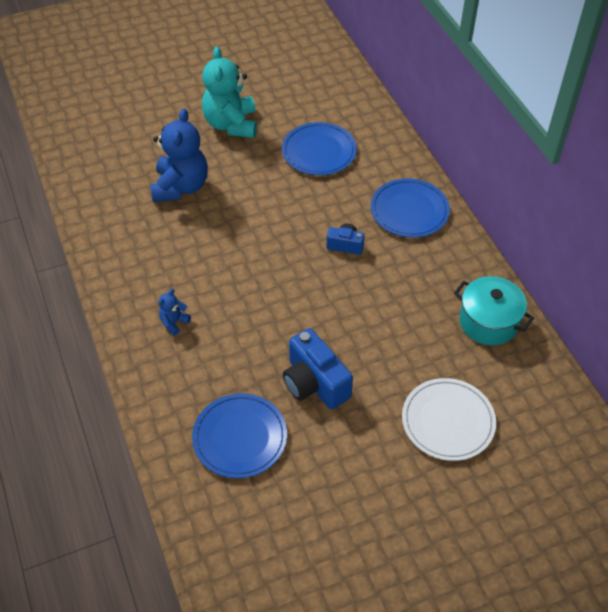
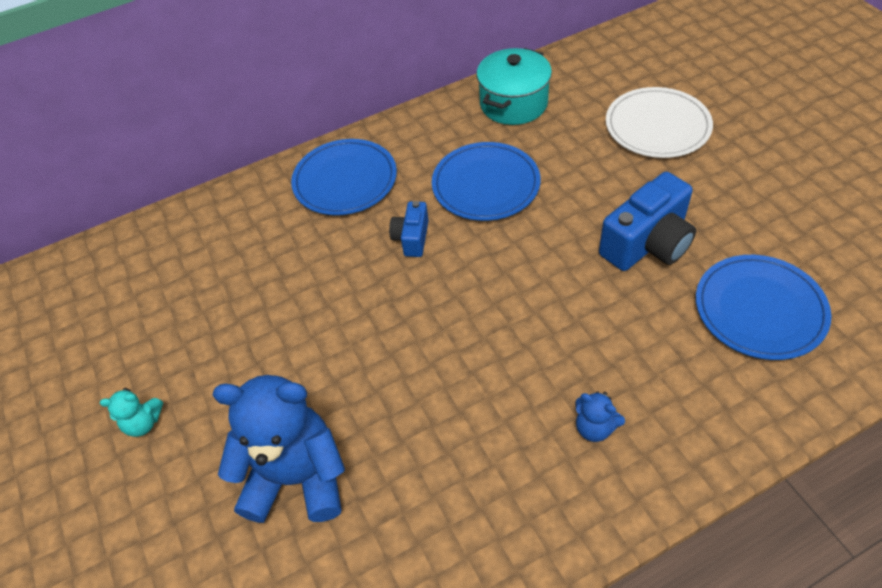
camera: 90 degrees left, 0 degrees up
turquoise teddy bear [202,46,257,138] -> turquoise teddy bear [100,388,163,437], size x0.44
blue plate [282,122,357,175] -> blue plate moved to [432,142,541,221]

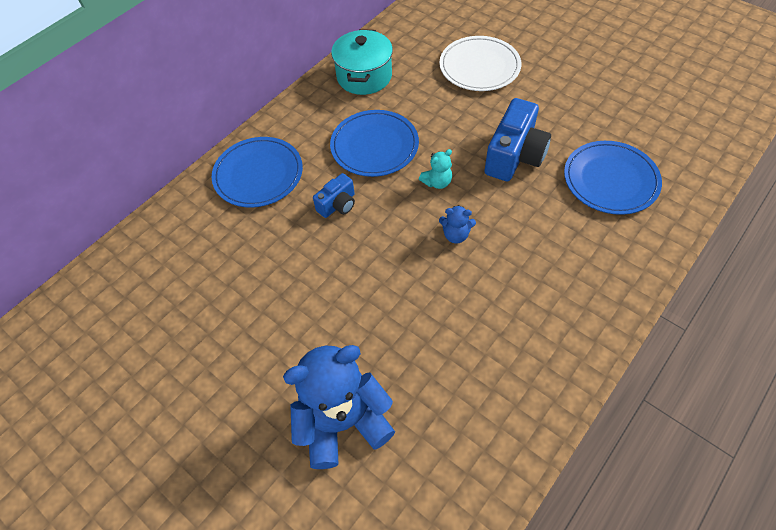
camera: 25 degrees left, 5 degrees up
turquoise teddy bear [100,388,163,437] -> turquoise teddy bear moved to [419,149,452,189]
blue camera [389,201,429,257] -> blue camera turned 120 degrees counterclockwise [313,173,355,218]
blue teddy bear [575,391,625,442] -> blue teddy bear moved to [439,205,476,243]

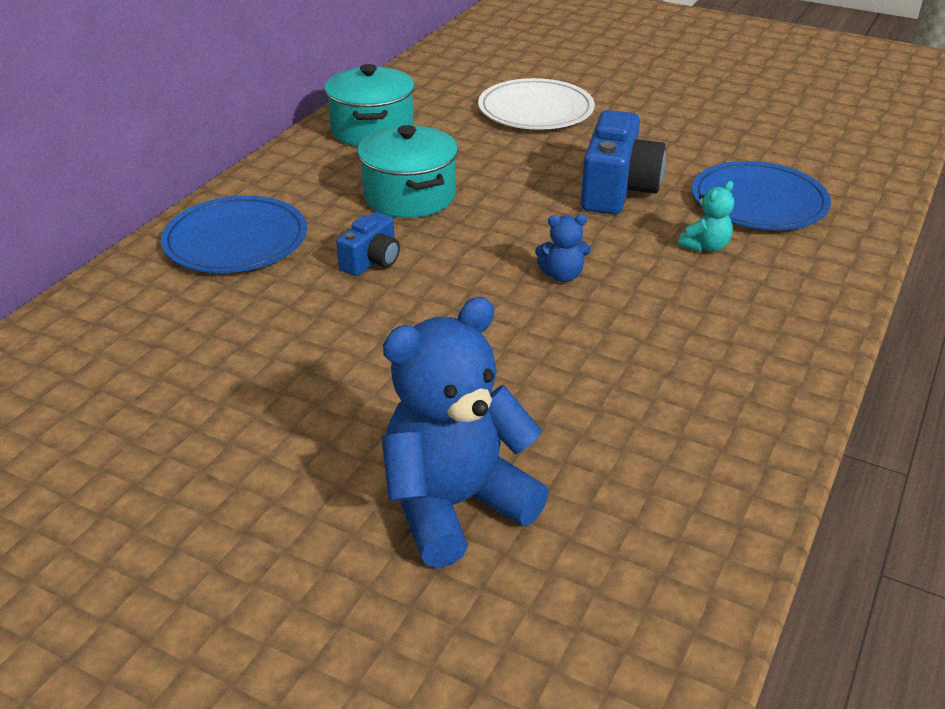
camera: 15 degrees left, 20 degrees down
blue plate [330,110,419,177] -> turquoise pot [357,125,458,218]
turquoise teddy bear [419,149,452,189] -> turquoise teddy bear moved to [678,181,734,252]

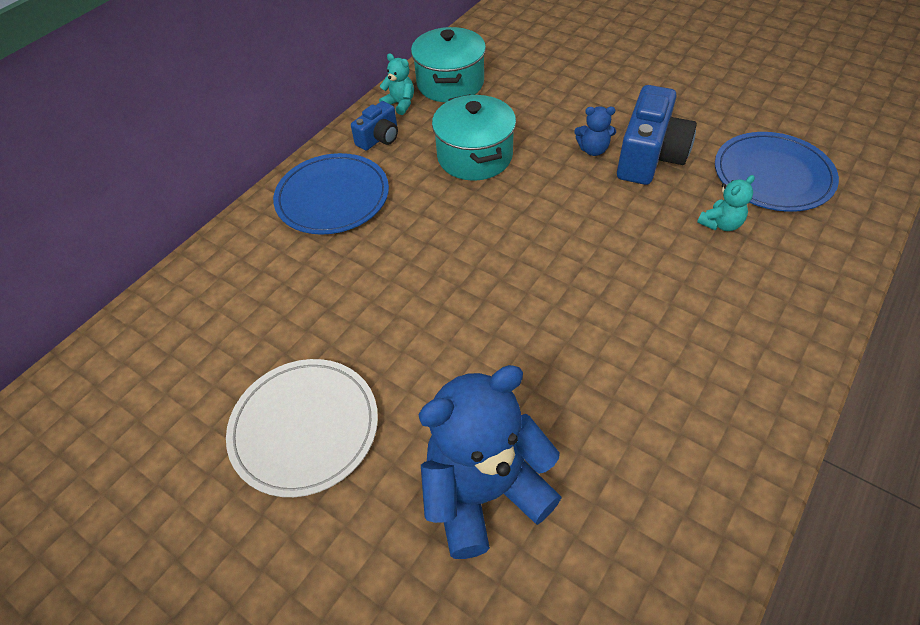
camera: 10 degrees right, 15 degrees up
blue camera [336,212,400,276] -> blue camera moved to [351,101,398,151]
white plate [478,78,595,130] -> white plate moved to [226,359,378,497]
blue teddy bear [535,214,591,282] -> blue teddy bear moved to [574,106,616,156]
none -> turquoise teddy bear [379,53,414,115]

